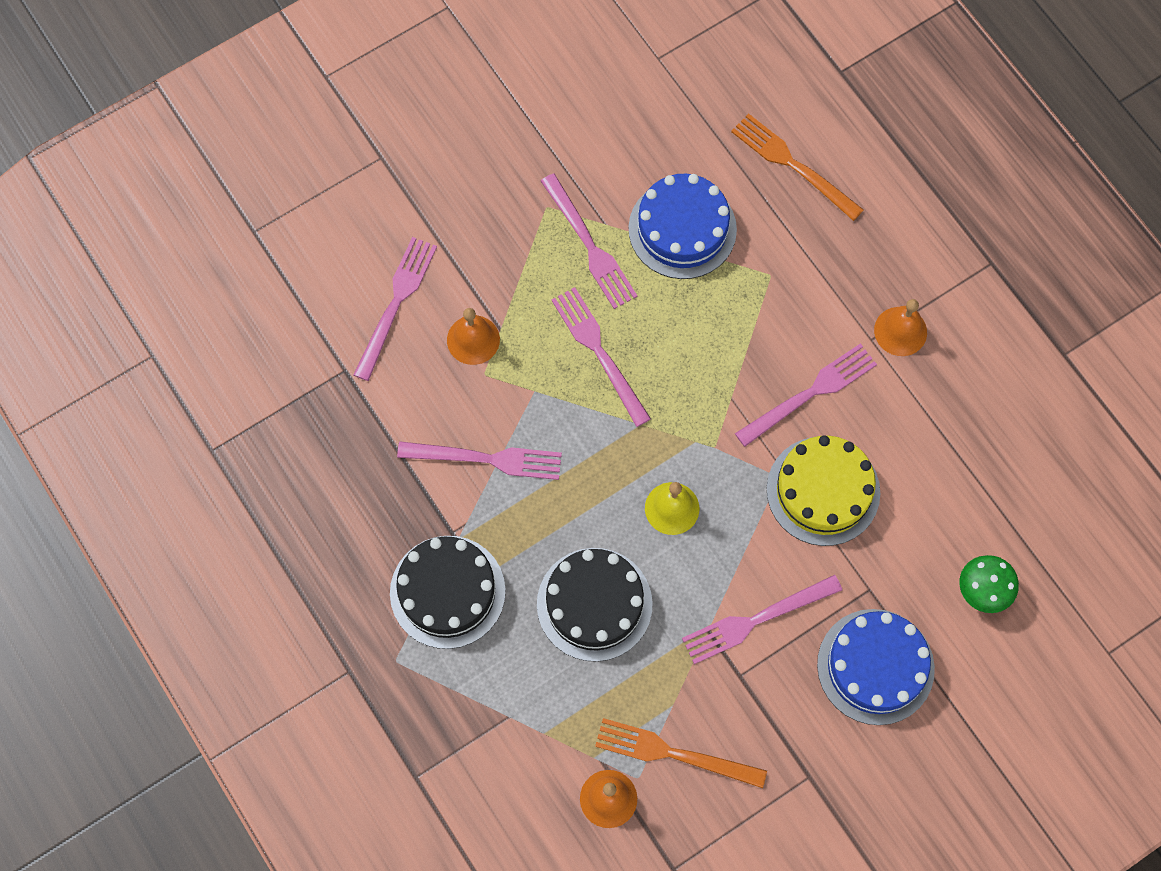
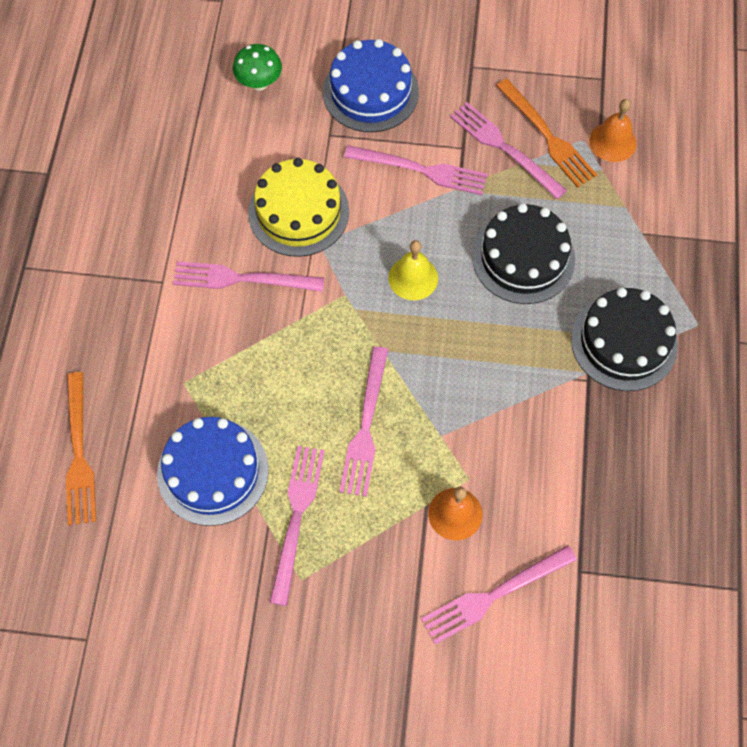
camera: 140 degrees left, 5 degrees down
pink fork [397,442,562,480] -> pink fork moved to [450,102,567,199]
orange bell [874,299,927,356] -> none

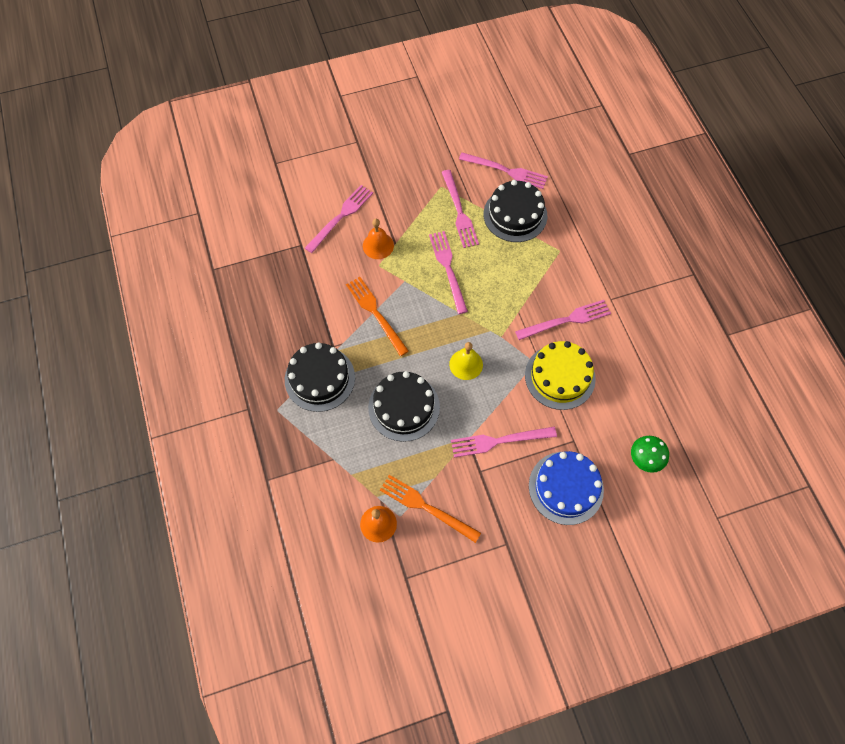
camera: 155 degrees right, 0 degrees up
orange fork [66,372,96,525] -> orange fork moved to [346,277,409,356]
blue cake [157,417,269,526] -> black cake [483,180,547,242]
pink fork [450,102,567,199] -> pink fork moved to [459,153,548,189]

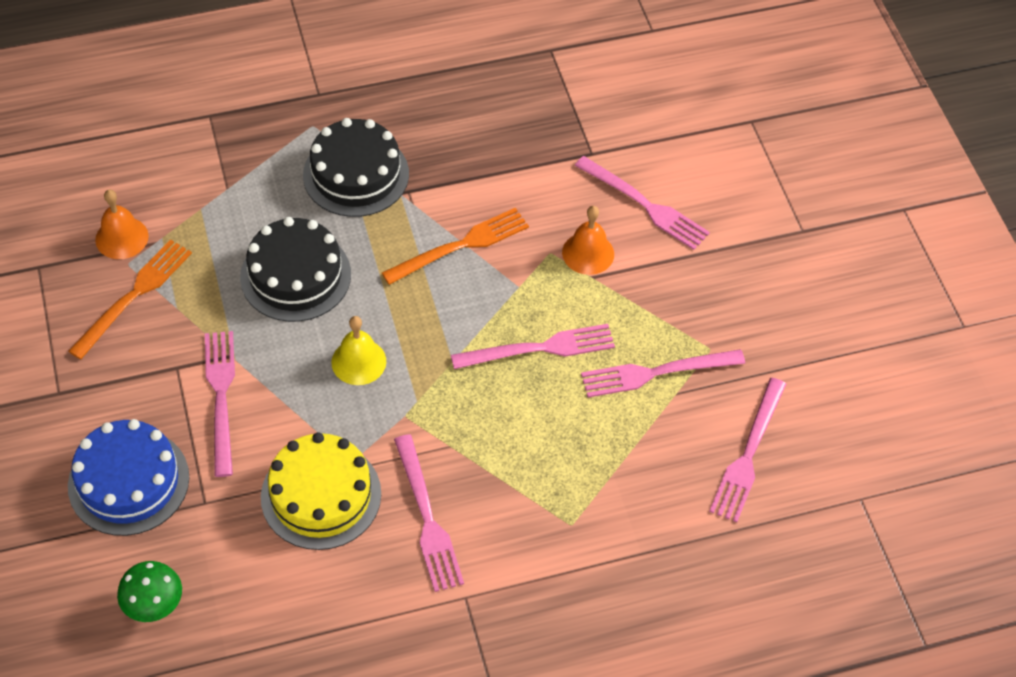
camera: 90 degrees right, 10 degrees down
black cake [483,180,547,242] -> none

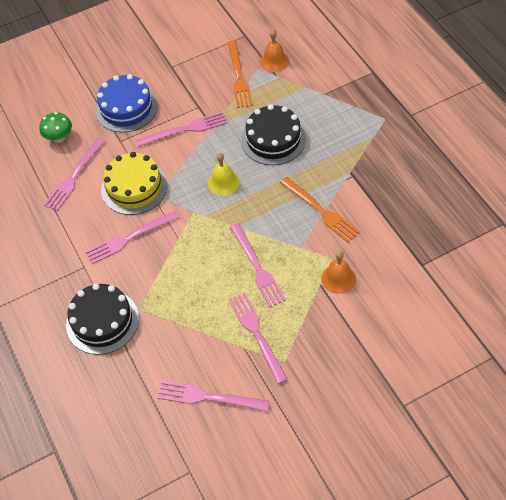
camera: 85 degrees right, 0 degrees up
orange fork [68,239,192,360] -> orange fork turned 60 degrees clockwise [228,41,253,108]
black cake [303,118,409,217] -> black cake moved to [66,283,139,355]
pink fork [575,156,710,250] -> pink fork moved to [44,137,106,211]

